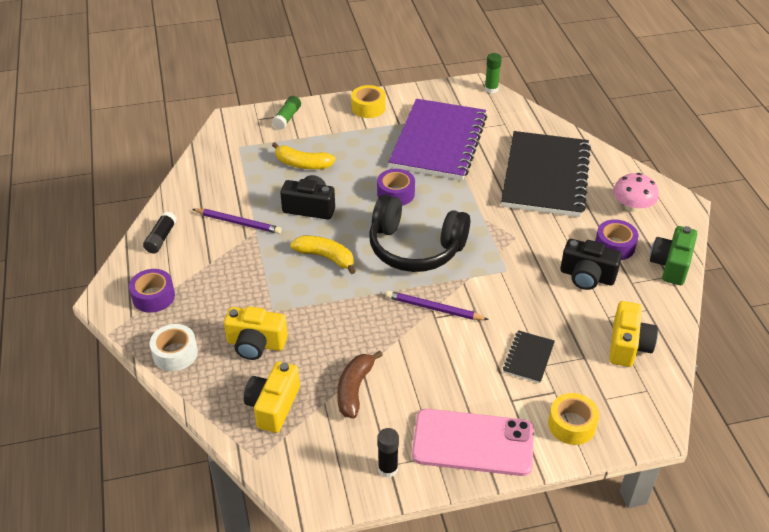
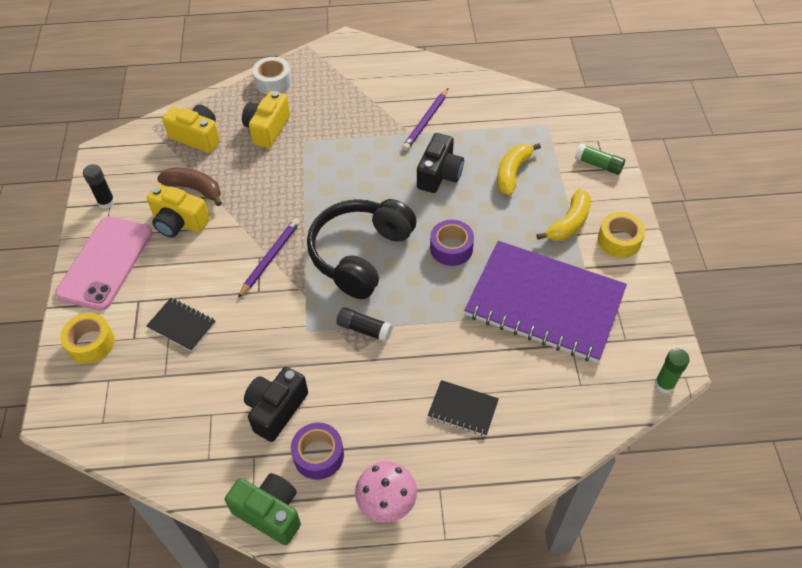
camera: 100 degrees right, 10 degrees up
purple tape [129,269,175,313] -> none
black glue stick [143,211,177,253] -> black glue stick moved to [336,307,393,342]
yellow banana [290,236,356,274] -> yellow banana moved to [537,189,591,241]
black notebook [501,131,591,217] -> black notebook [428,380,499,436], size x0.41
yellow camera [609,301,658,367] -> yellow camera moved to [147,184,210,238]

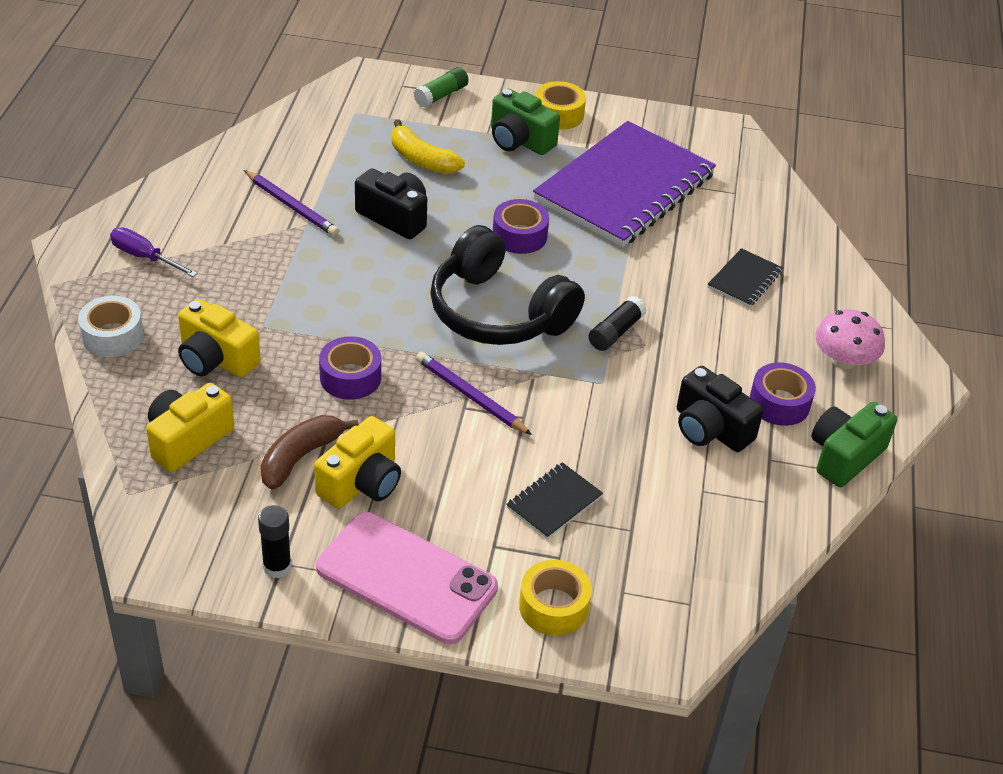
camera: 80 degrees left, 10 degrees down
yellow banana [537,189,591,241] -> green camera [491,89,560,155]
green glue stick [655,348,690,393] -> none
none -> purple screwdriver [110,227,198,277]
none -> purple tape [319,336,381,400]

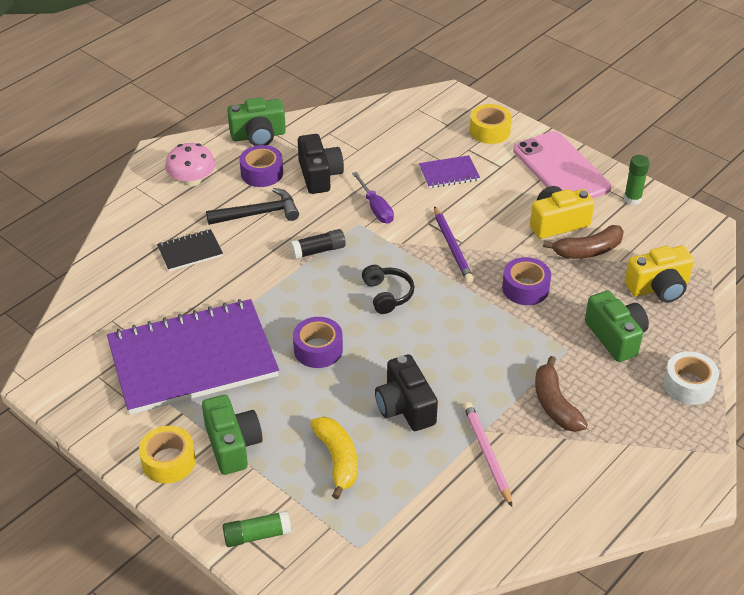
camera: 145 degrees left, 0 degrees up
purple screwdriver [110,227,198,277] -> purple screwdriver moved to [352,172,394,224]
yellow camera [178,299,261,378] -> green camera [585,291,649,362]
purple pencil [244,170,339,236] -> pink pencil [463,402,512,507]
black glue stick [258,505,291,578] -> green glue stick [624,155,650,205]
black headphones [430,225,585,345] -> black headphones [362,265,414,314], size x0.47
black notebook [506,462,603,539] -> purple notebook [419,155,480,188]
none -> black hammer [206,188,299,225]
none -> brown banana [535,356,588,432]

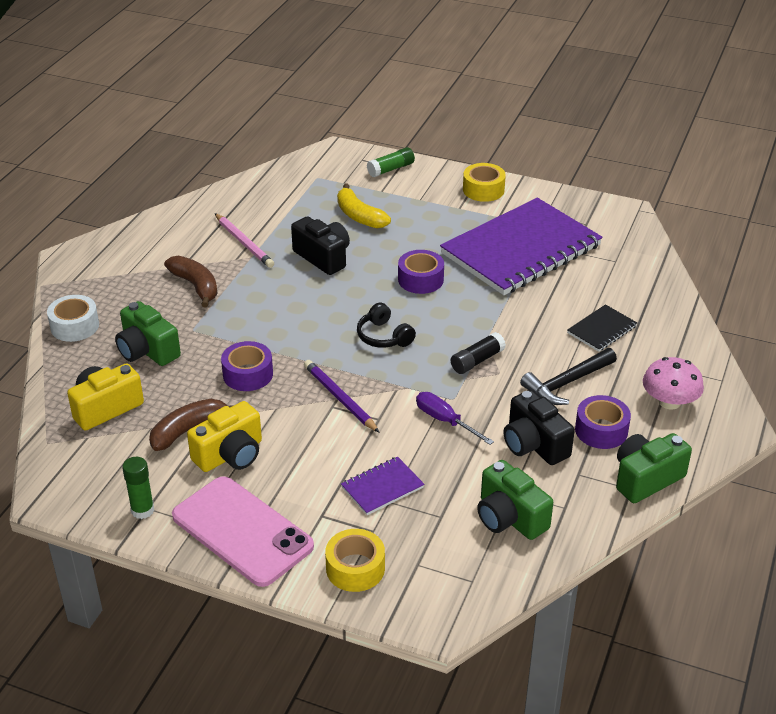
camera: 160 degrees right, 5 degrees down
green camera [202,395,263,475] -> green camera moved to [477,460,553,540]

